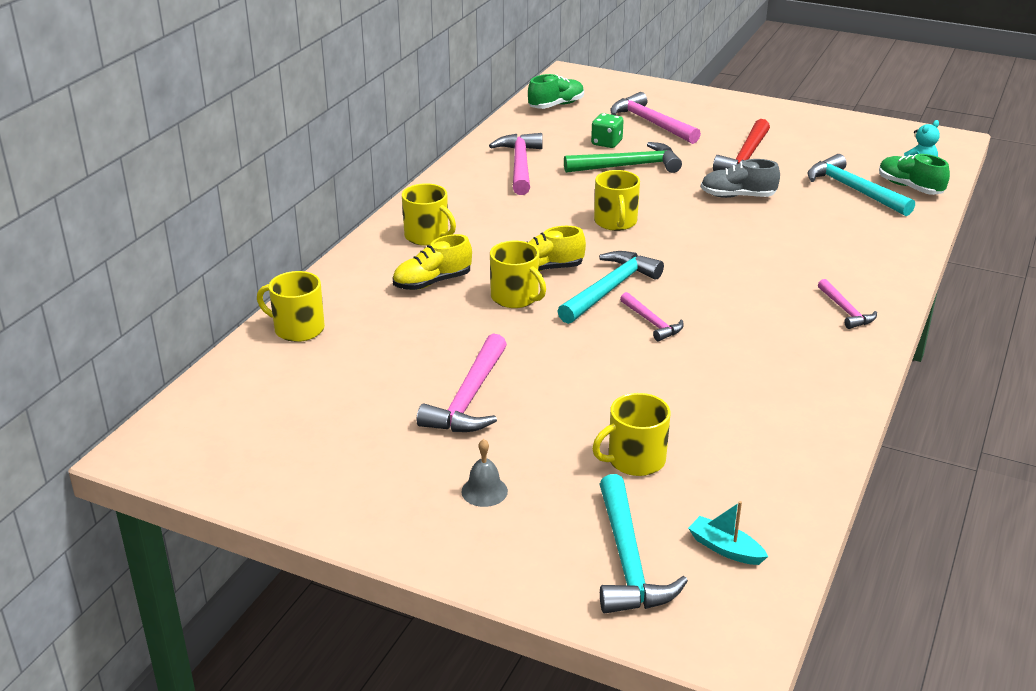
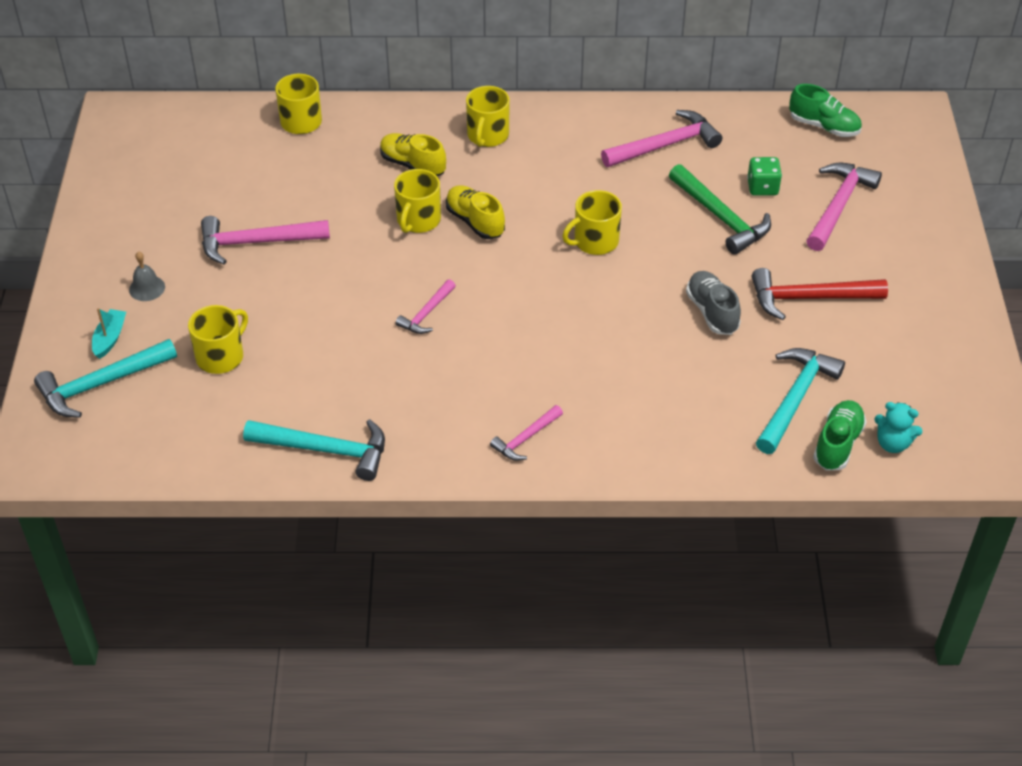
camera: 65 degrees right, 15 degrees up
turquoise hammer [558,251,664,324] -> turquoise hammer moved to [243,419,385,481]
yellow mug [592,393,671,476] -> yellow mug turned 90 degrees clockwise [188,305,248,374]
turquoise boat [688,501,768,565] -> turquoise boat moved to [92,308,126,359]

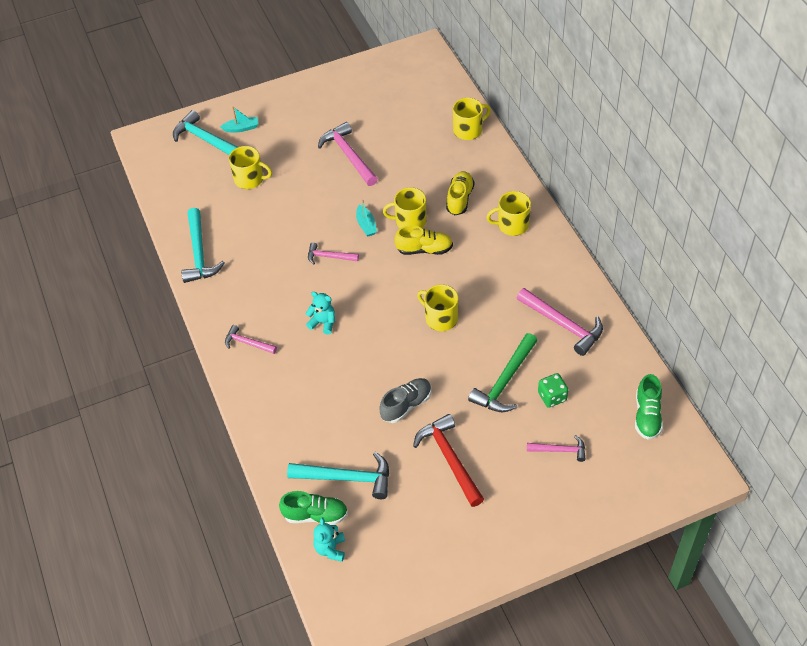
camera: 70 degrees right, 5 degrees up
grey bell [129,251,165,301] -> none
yellow shoe [446,185,505,239] -> yellow shoe turned 60 degrees clockwise [394,225,453,255]
pink hammer [806,163,882,251] -> pink hammer [527,435,586,462], size x0.58
none -> turquoise teddy bear [306,292,335,335]
none -> turquoise boat [356,200,377,236]

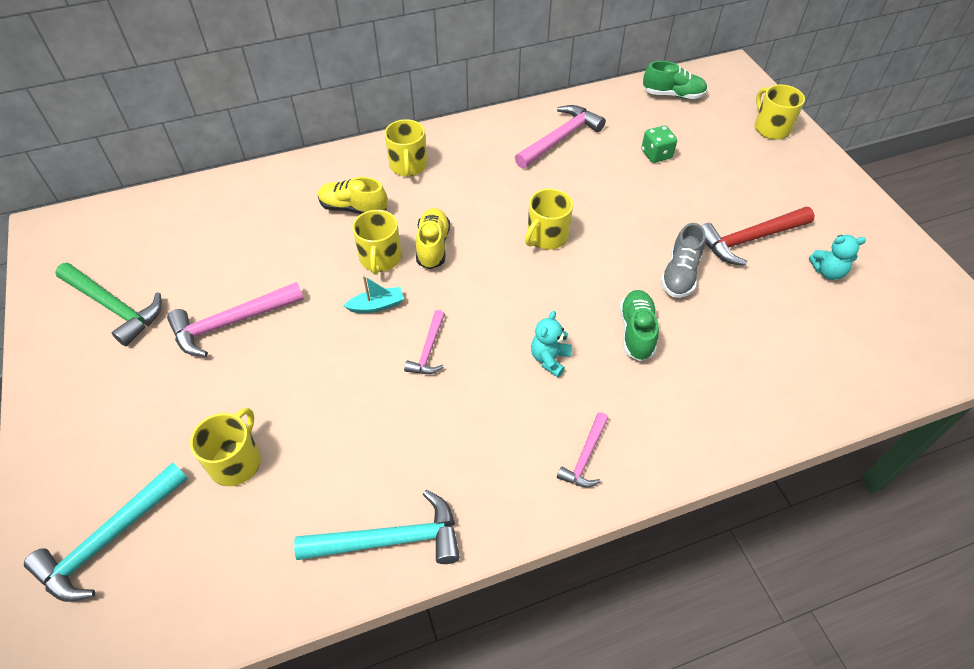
camera: 90 degrees left, 0 degrees up
turquoise boat [220,107,258,133] -> none
green shoe [279,491,348,525] -> green shoe moved to [620,290,659,361]
turquoise hammer [287,452,389,499] -> none
turquoise teddy bear [313,518,345,562] -> turquoise teddy bear moved to [809,235,866,280]
grey shoe [379,378,431,423] -> grey shoe turned 120 degrees counterclockwise [661,223,706,298]
yellow mug [453,98,491,140] -> yellow mug moved to [755,85,805,140]
green hammer [468,333,538,412] -> green hammer moved to [55,263,162,346]
pink hammer [527,435,586,462] -> none

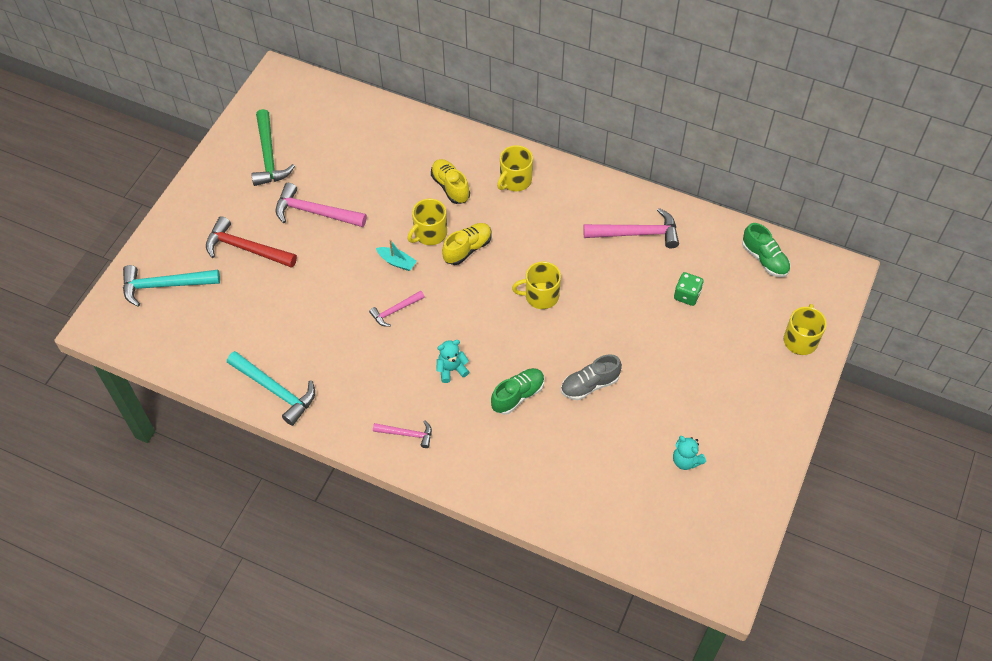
camera: 45 degrees right, 5 degrees up
yellow mug [190,408,261,486] -> none
pink hammer [557,412,609,487] -> pink hammer turned 150 degrees counterclockwise [373,420,432,448]
red hammer [702,207,815,266] -> red hammer moved to [206,216,297,268]

